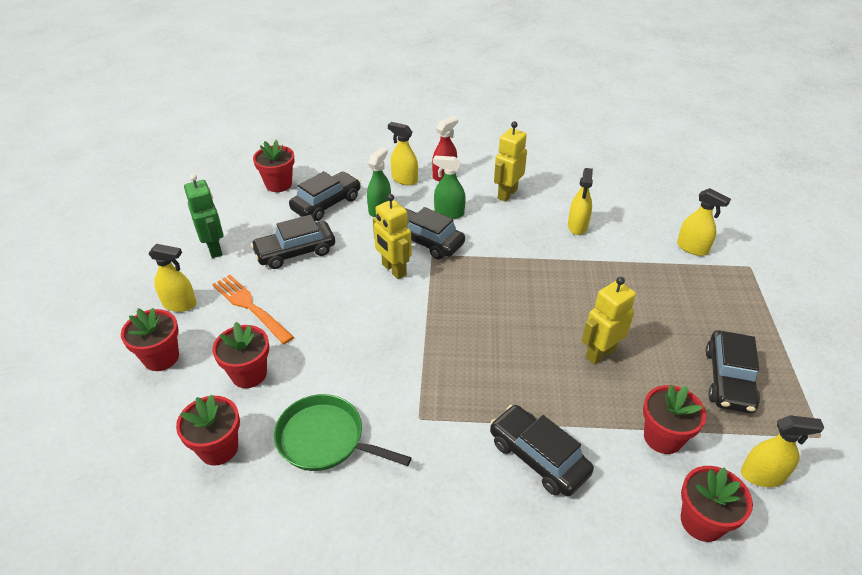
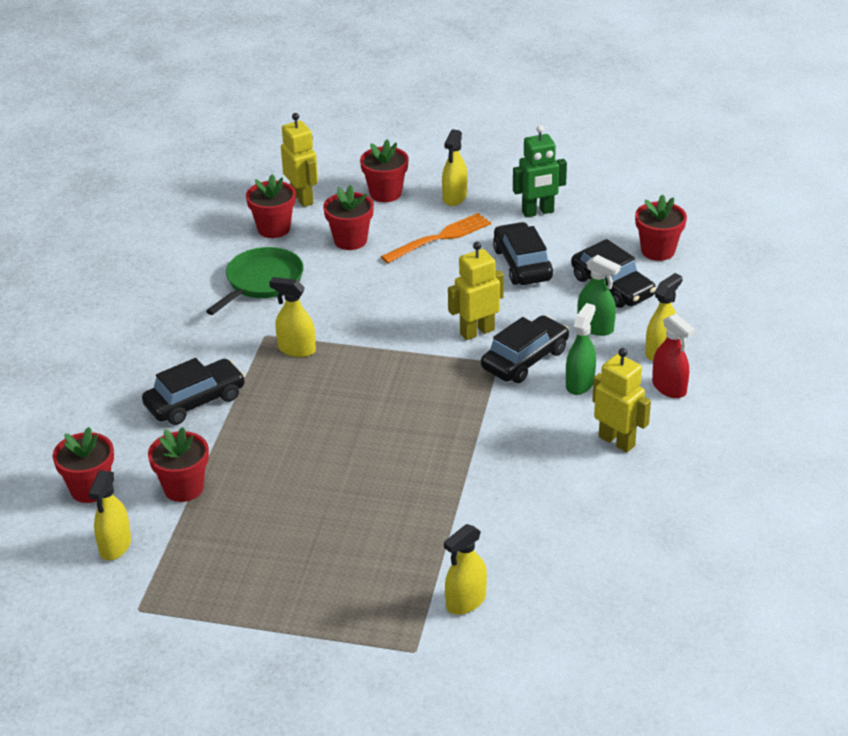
camera: 100 degrees right, 5 degrees down
yellow spray bottle [568,168,593,235] -> yellow spray bottle moved to [269,277,316,357]
yellow robot [582,277,636,365] -> yellow robot moved to [281,113,318,207]
black car [705,330,760,414] -> none

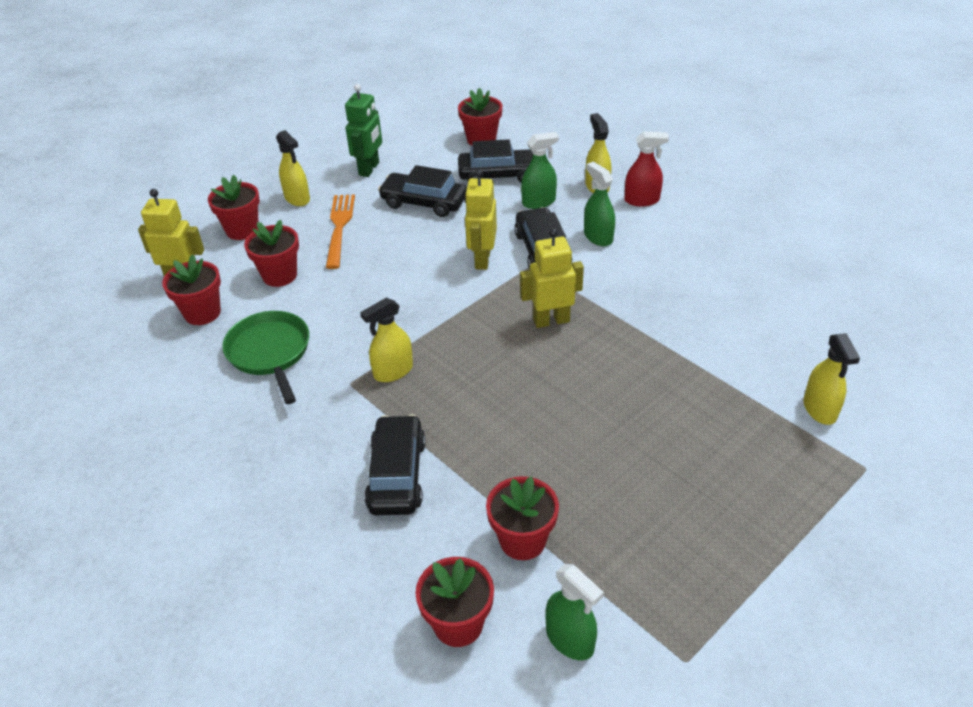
camera: 55 degrees left, 5 degrees up
yellow spray bottle [89,470,131,560] -> green spray bottle [546,564,604,660]
yellow robot [592,348,651,452] -> yellow robot moved to [520,228,584,328]

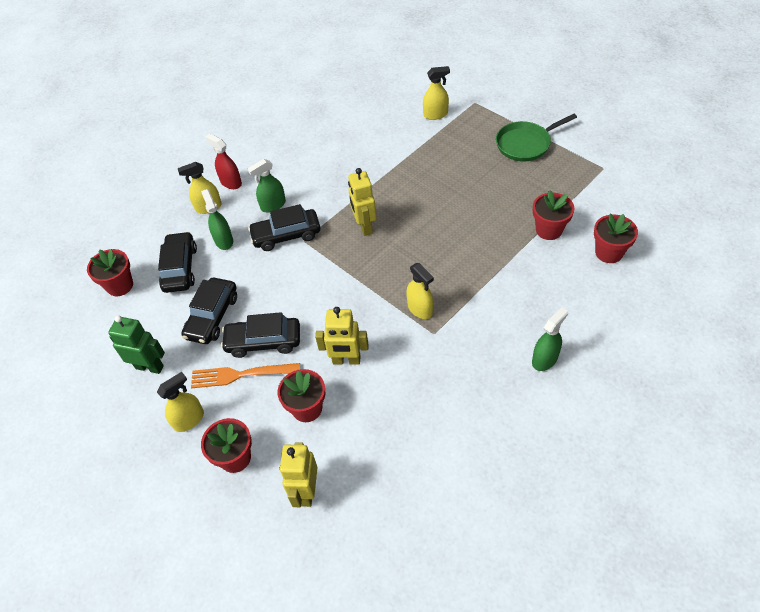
camera: 90 degrees left, 10 degrees up
red flower pot [162,254,221,325] -> none
green pan [222,311,309,404] -> green pan moved to [496,114,577,162]
black car [364,414,426,515] -> black car moved to [221,312,300,358]
yellow robot [464,169,497,270] -> yellow robot moved to [315,307,369,365]
green spray bottle [546,564,604,660] -> green spray bottle moved to [532,307,568,371]
red spray bottle [624,131,669,206] -> red spray bottle turned 45 degrees counterclockwise [205,134,242,189]

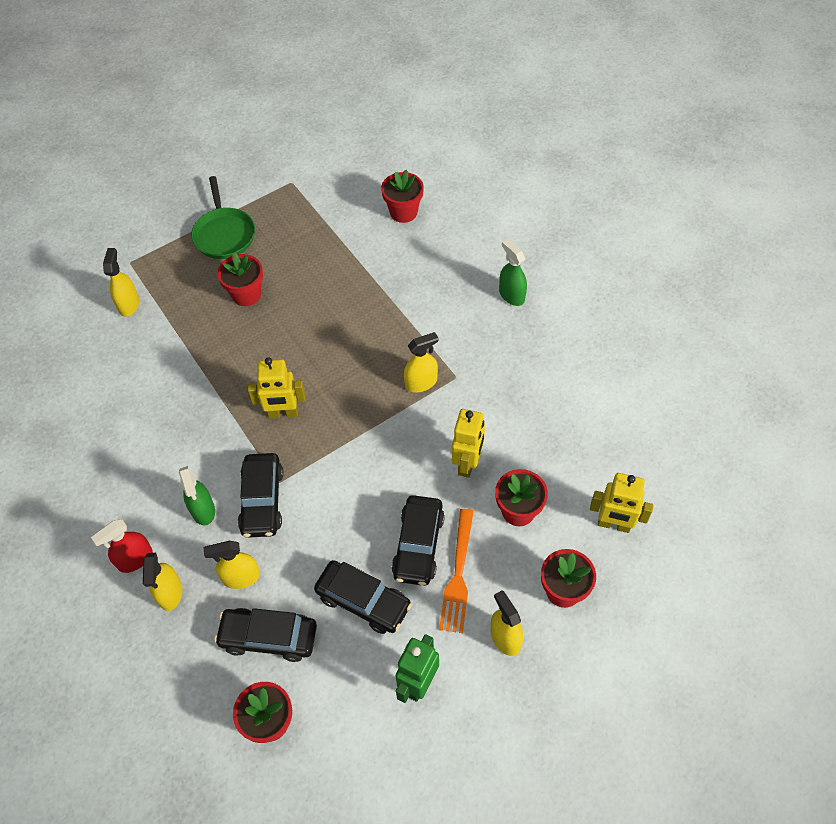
camera: 80 degrees left, 5 degrees up
green spray bottle [201,189,233,250] -> yellow spray bottle [204,541,260,589]
red flower pot [533,190,575,240] -> red flower pot moved to [217,252,263,306]

